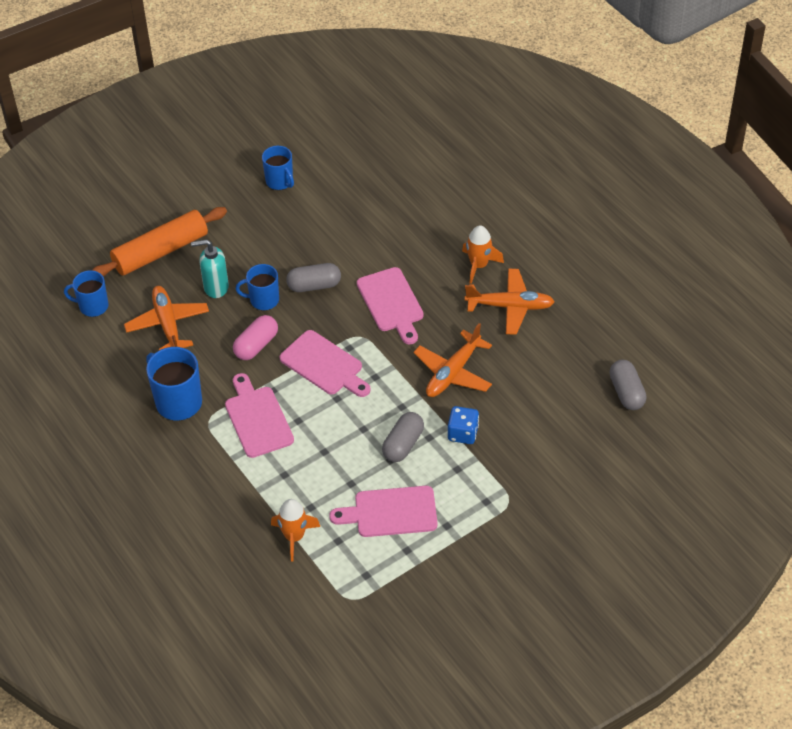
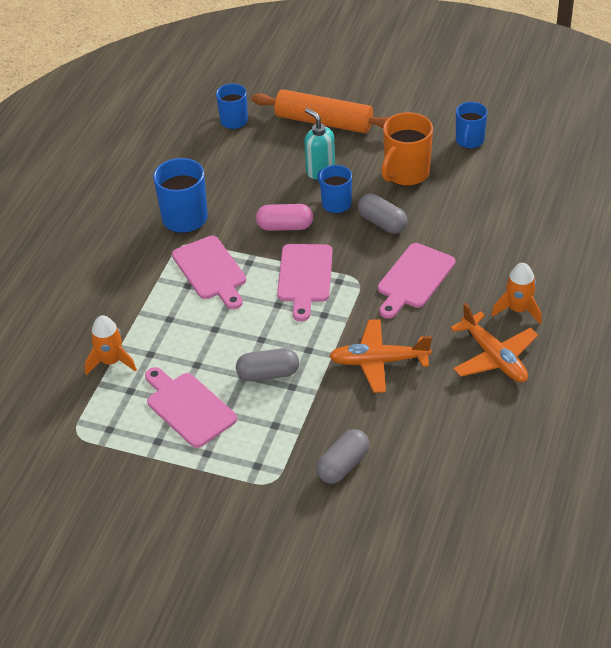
camera: 55 degrees right, 5 degrees down
orange plane [124,286,209,350] -> none
pink cutting board [225,373,294,458] -> pink cutting board turned 120 degrees clockwise [172,236,246,309]
blue dice [448,406,479,444] -> none
grey capsule [609,360,647,410] -> grey capsule moved to [316,429,370,484]
none -> orange mug [381,112,433,186]

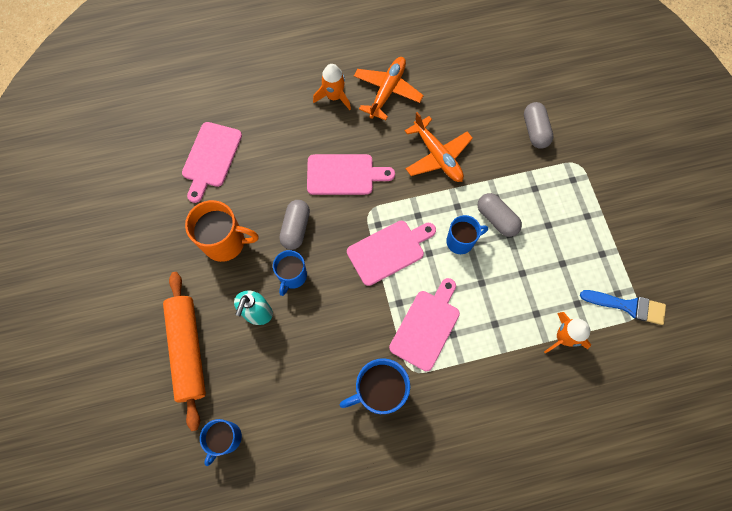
camera: 125 degrees left, 25 degrees up
pink cutting board [145,367,237,448] -> pink cutting board moved to [182,122,242,203]
pink capsule [256,204,313,231] -> none
grey capsule [316,429,370,484] -> grey capsule turned 75 degrees clockwise [524,102,553,149]
blue mug [456,102,487,149] -> blue mug moved to [446,215,488,254]
none -> blue brush [580,290,666,325]

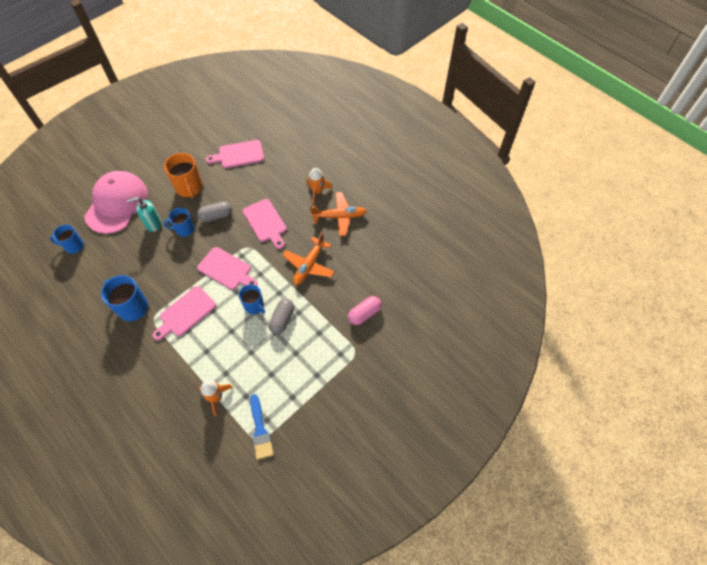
camera: 60 degrees right, 10 degrees down
orange rolling pin [163,272,206,431] -> pink cap [84,171,148,234]
pink cutting board [389,278,460,371] -> pink cutting board turned 135 degrees clockwise [152,286,216,341]
grey capsule [524,102,553,149] -> pink capsule [348,296,382,325]

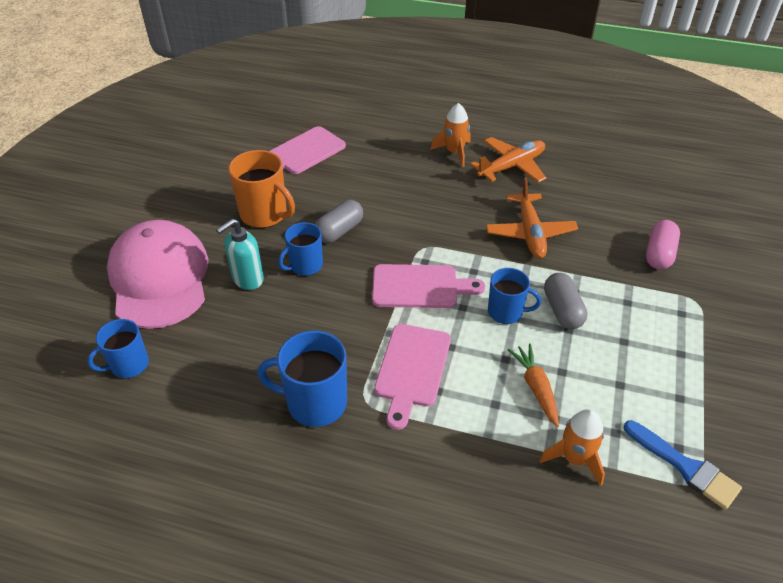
camera: 30 degrees left, 15 degrees down
pink cutting board [243,199,287,249] -> none
none -> orange carrot [508,344,559,427]

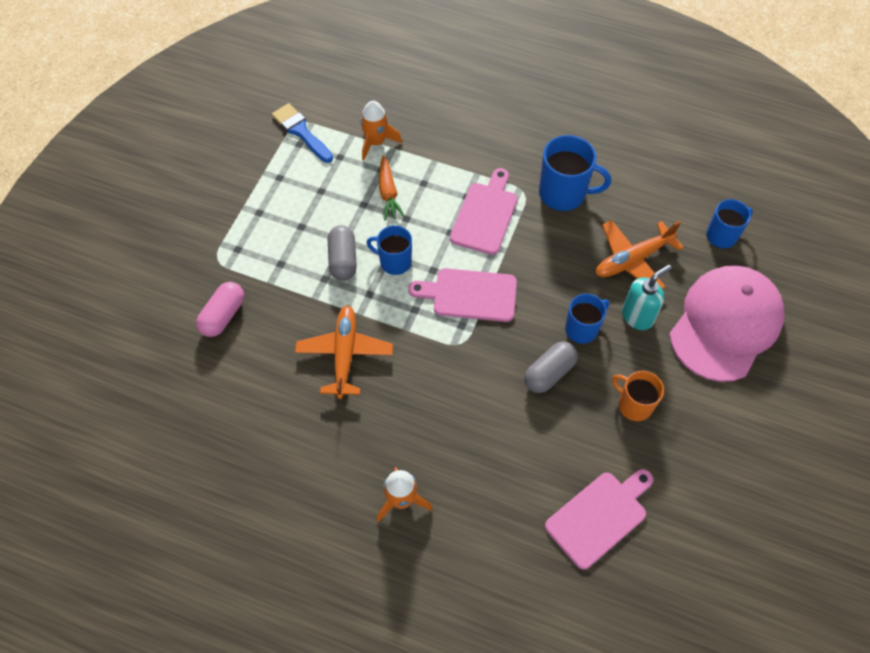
camera: 175 degrees left, 15 degrees up
pink cap [107,220,208,329] -> pink cap turned 135 degrees counterclockwise [670,265,785,382]
orange mug [228,150,295,228] -> orange mug [612,371,664,421], size x0.65
orange plane [470,137,546,183] -> orange plane moved to [596,220,684,289]

